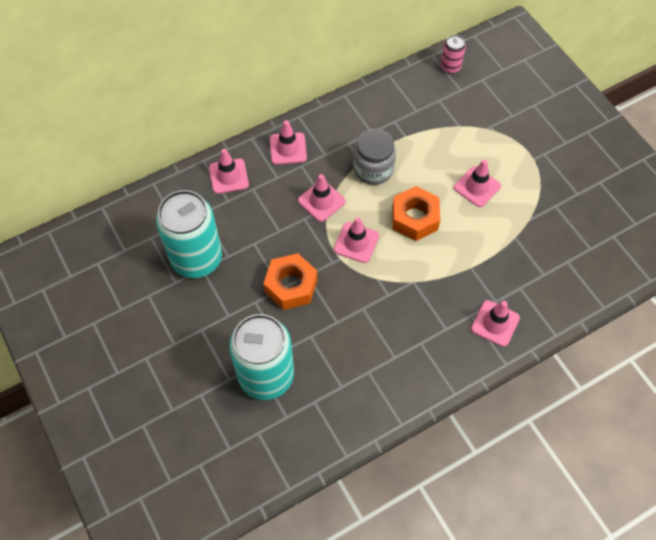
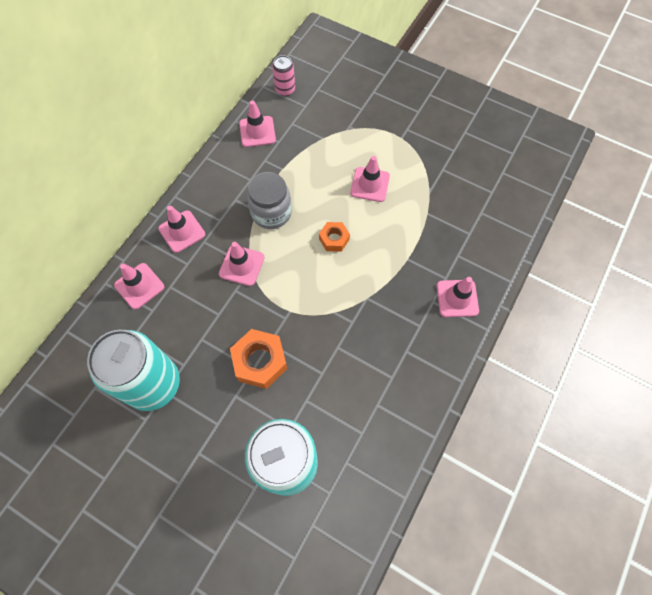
camera: 30 degrees left, 5 degrees up
pink traffic cone [334,217,379,263] -> pink traffic cone moved to [239,100,276,147]
orange nut [392,186,440,241] -> orange nut [319,222,350,251], size x0.59

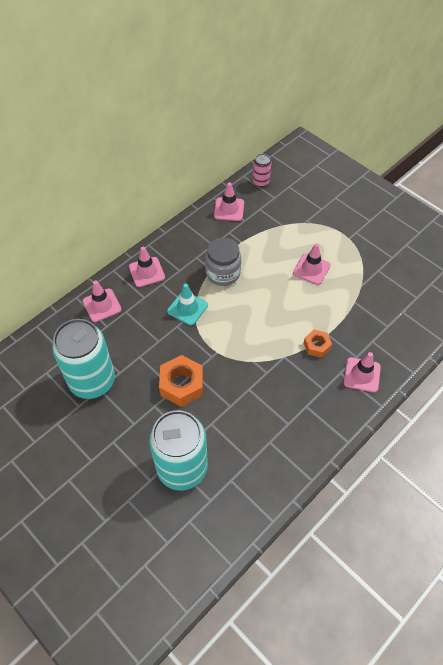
camera: 15 degrees right, 10 degrees down
pink traffic cone [219,242,265,286] -> turquoise traffic cone [167,284,208,326]
orange nut [319,222,350,251] -> orange nut moved to [304,330,332,358]

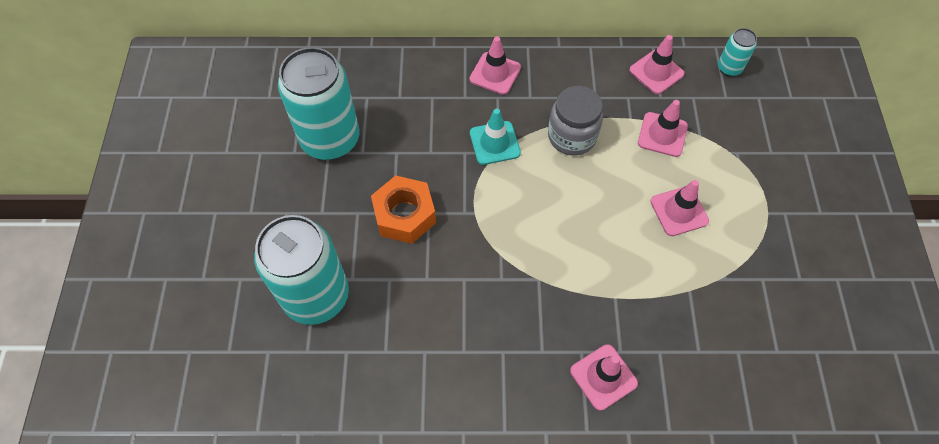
camera: 45 degrees right, 5 degrees up
pink traffic cone [83,281,122,322] -> pink traffic cone moved to [638,100,688,157]
pink can [253,154,271,187] -> turquoise can [718,28,757,76]
orange nut [304,330,332,358] -> none

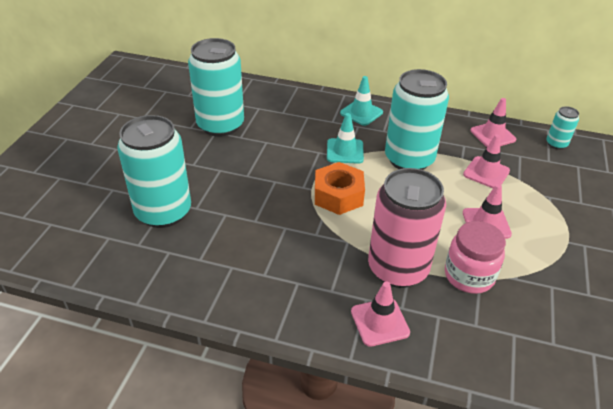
camera: 15 degrees right, 20 degrees down
orange nut [371,175,436,244] -> orange nut moved to [315,162,365,215]
pink traffic cone [469,36,521,95] -> turquoise traffic cone [340,76,383,126]
grey jar [548,86,603,156] -> turquoise can [385,69,449,170]
none -> pink can [368,168,446,288]
none -> pink jar [445,221,506,294]

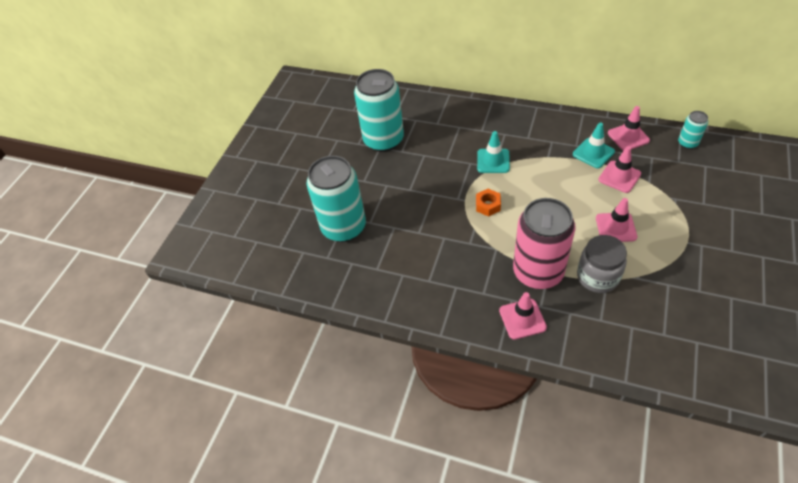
camera: 10 degrees right, 10 degrees up
orange nut [315,162,365,215] -> orange nut [476,189,501,217], size x0.59
turquoise traffic cone [340,76,383,126] -> turquoise traffic cone moved to [573,122,615,168]
turquoise can [385,69,449,170] -> none
pink jar [445,221,506,294] -> grey jar [577,235,627,293]

